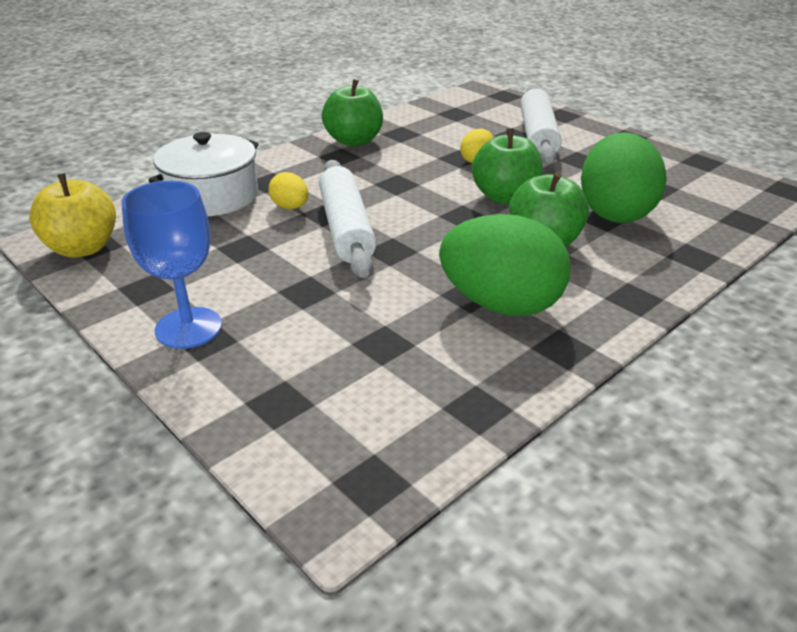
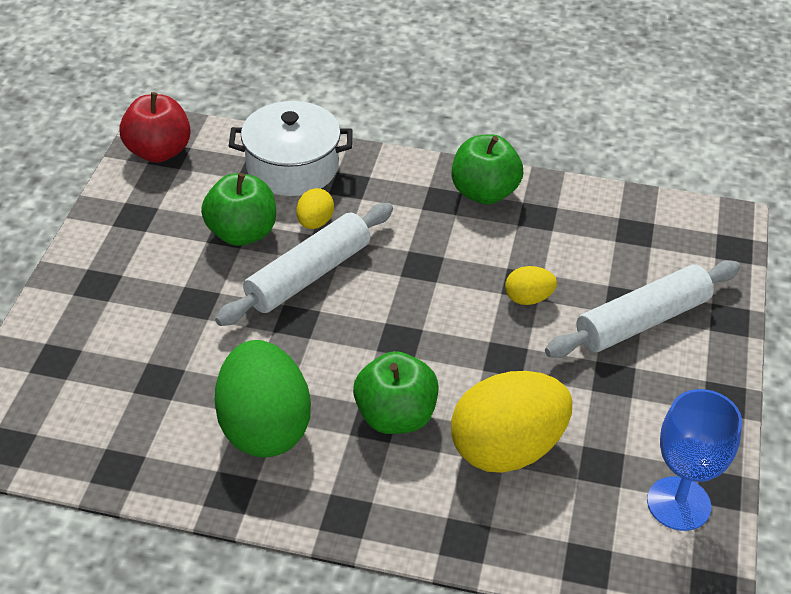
camera: 55 degrees right, 10 degrees up
yellow apple [29,173,116,258] -> red apple [119,92,191,163]
blue goblet [121,181,222,349] -> blue goblet moved to [647,389,742,531]
green apple [472,128,543,204] -> green apple moved to [201,173,276,246]
green egg [581,132,667,223] -> yellow egg [451,371,572,473]

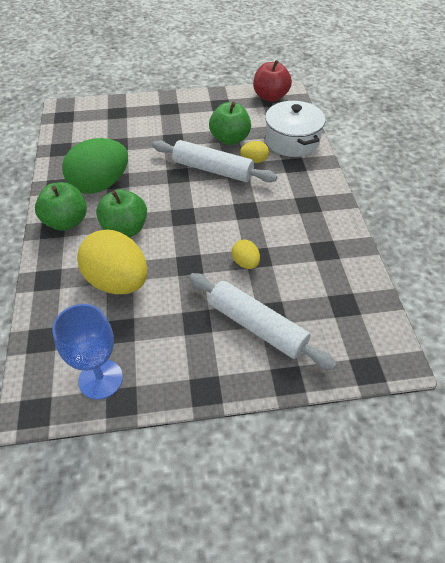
camera: 70 degrees right, 5 degrees up
green apple [452,134,523,204] -> green apple moved to [35,182,87,231]

